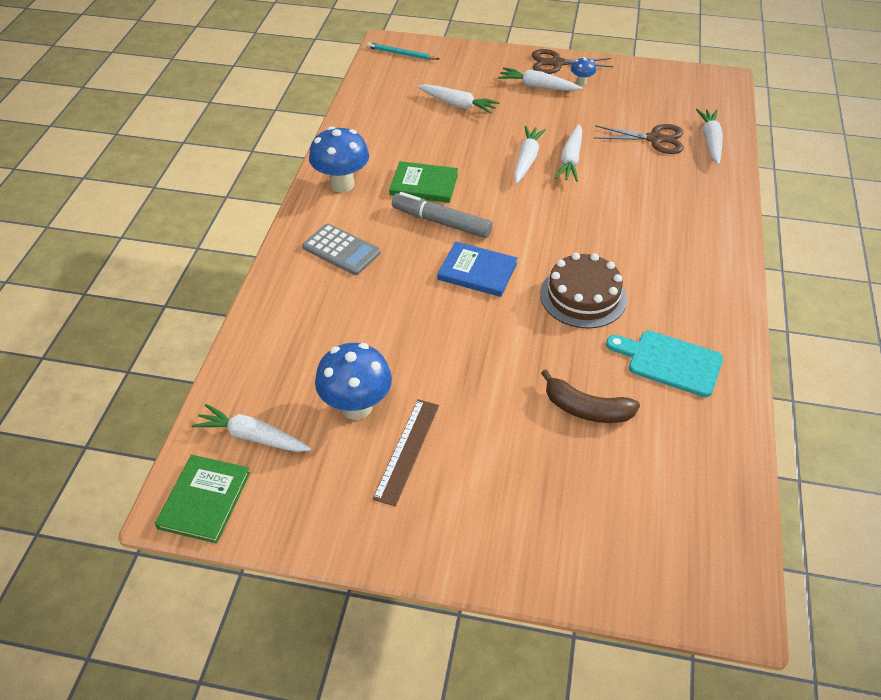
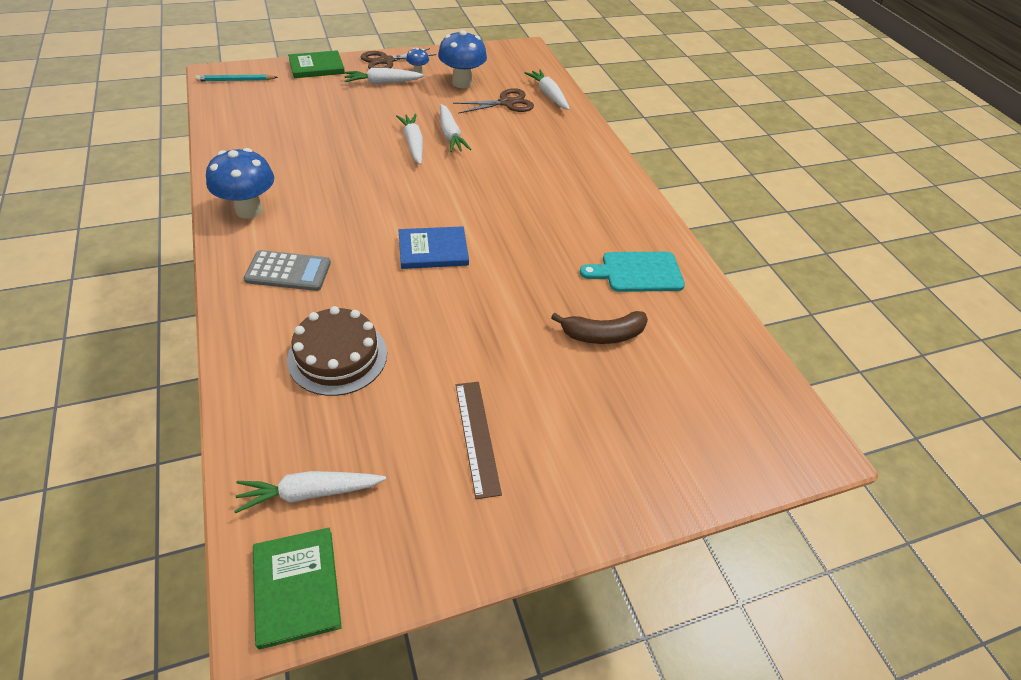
camera: 35 degrees left, 0 degrees up
blue mushroom [315,343,392,420] -> blue mushroom moved to [438,30,487,88]
green book [389,161,458,203] -> green book moved to [288,50,345,78]
grey marker [392,192,492,238] -> none
white carrot [417,84,500,114] -> none
brown cake [540,253,627,328] -> brown cake moved to [287,306,387,396]

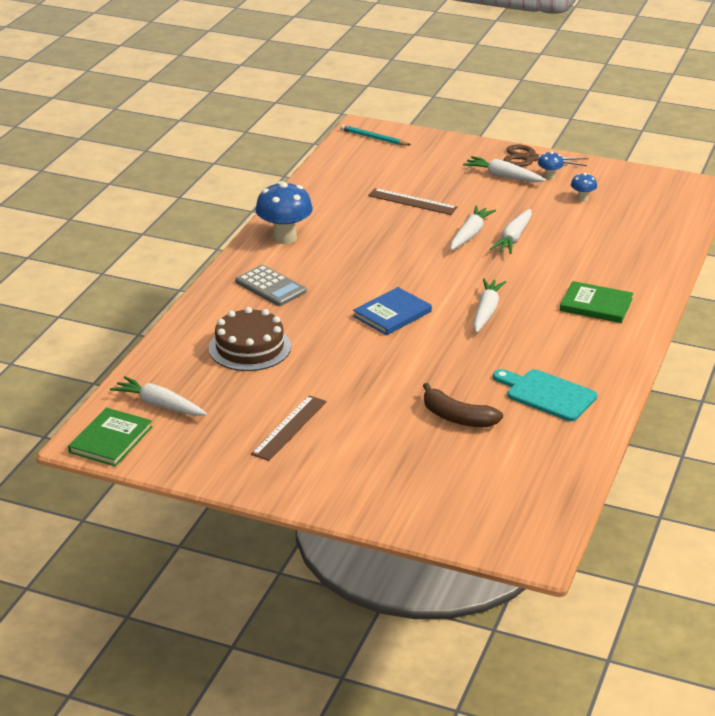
camera: 45 degrees right, 15 degrees down
green book [288,50,345,78] -> green book moved to [560,281,633,323]
blue book [399,226,469,269] -> blue book turned 75 degrees counterclockwise [353,287,432,335]
blue mushroom [438,30,487,88] -> blue mushroom [571,173,597,202], size x0.48
brown scissors [453,88,534,114] -> none
white carrot [525,70,570,110] -> white carrot moved to [473,278,506,333]
none -> brown ruler [368,188,457,215]

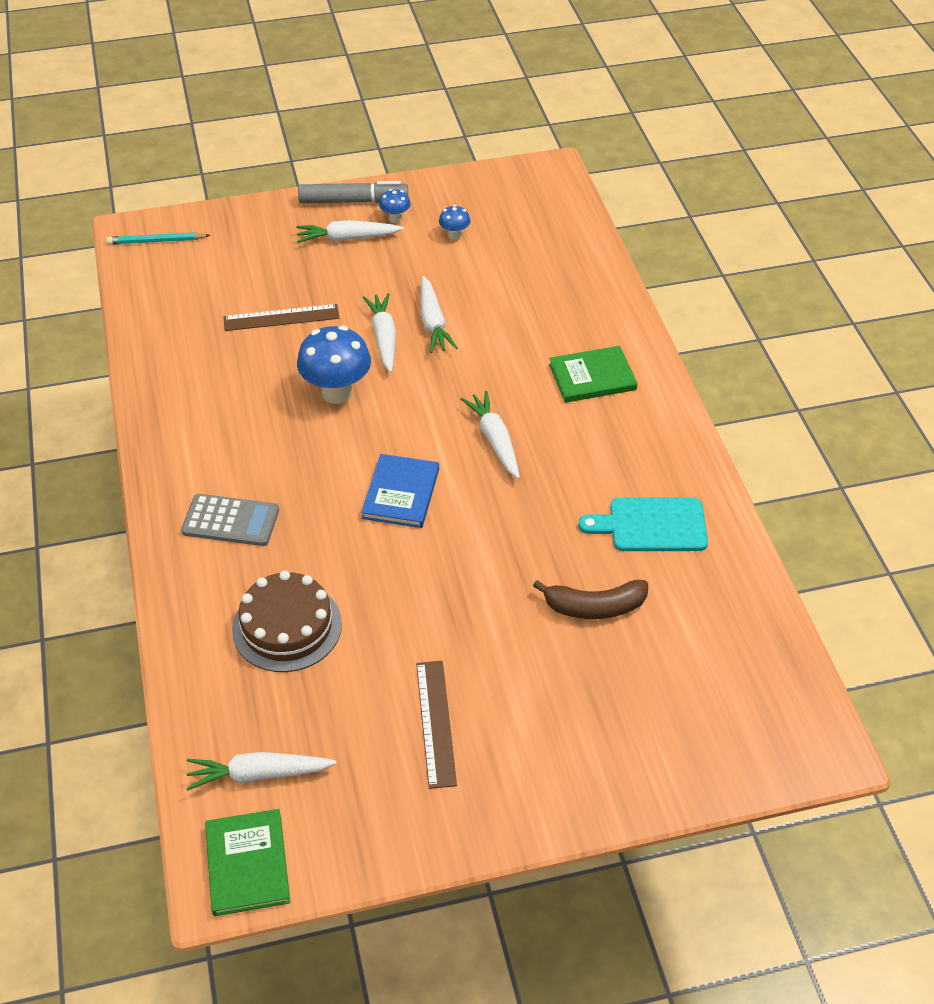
camera: 35 degrees left, 15 degrees up
blue mushroom [255,181,313,244] -> blue mushroom moved to [297,325,371,404]
brown scissors [503,144,588,167] -> grey marker [298,181,408,203]

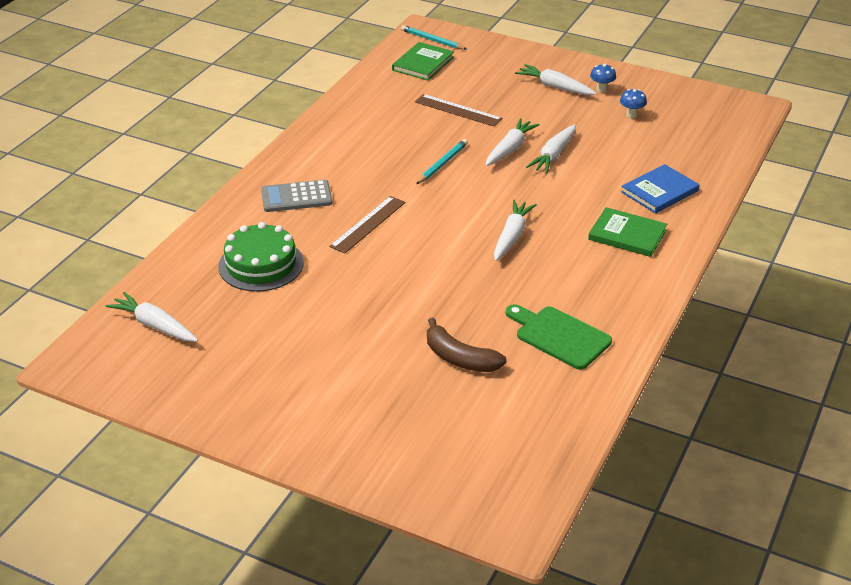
camera: 40 degrees right, 10 degrees down
grey calculator [181,494,279,546] -> grey calculator turned 120 degrees clockwise [261,180,333,212]
green book [205,809,290,916] -> green book moved to [392,42,454,81]
brown cake [232,571,342,672] -> green cake [218,222,304,291]
blue mushroom [297,325,371,404] -> turquoise pencil [416,139,468,184]
grey marker [298,181,408,203] -> none
blue book [361,454,439,528] -> blue book moved to [621,164,700,213]
brown ruler [416,661,457,789] -> brown ruler moved to [329,196,405,253]
turquoise cutting board [578,497,708,551] -> green cutting board [506,304,612,370]

